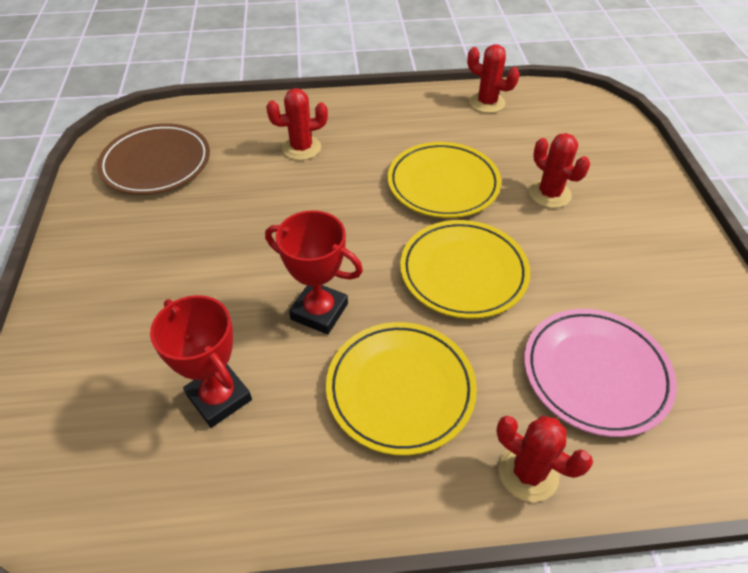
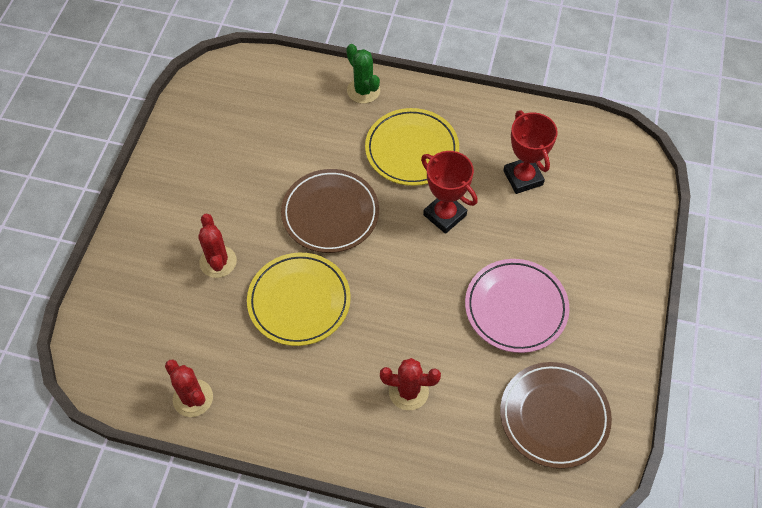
camera: 160 degrees left, 10 degrees up
yellow plate [400,220,530,319] -> brown plate [281,169,379,253]
red cactus [496,416,593,502] -> green cactus [346,44,380,104]
pink plate [524,309,677,437] -> pink plate moved to [465,259,569,353]

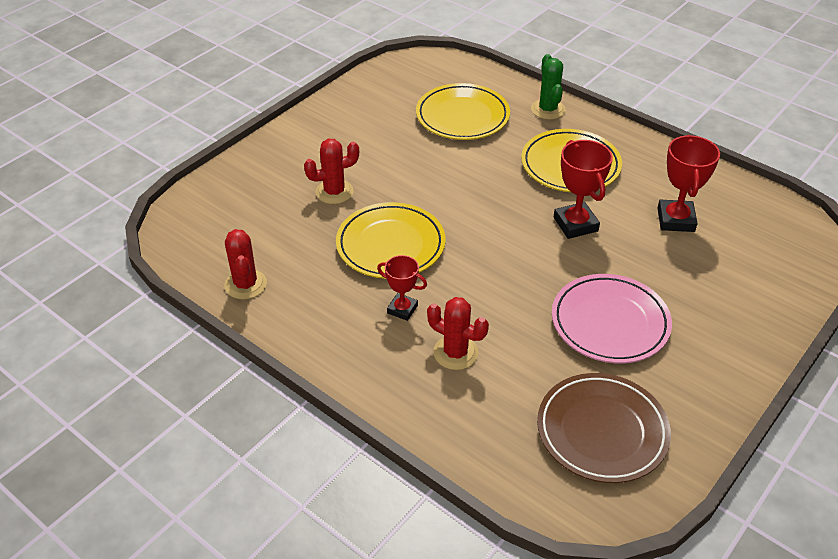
camera: 25 degrees right, 15 degrees down
red cactus [198,214,237,278] -> red cactus turned 60 degrees clockwise [304,139,359,204]
brown plate [281,169,379,253] -> none
none -> red trophy [377,255,427,321]
none -> yellow plate [416,83,510,140]

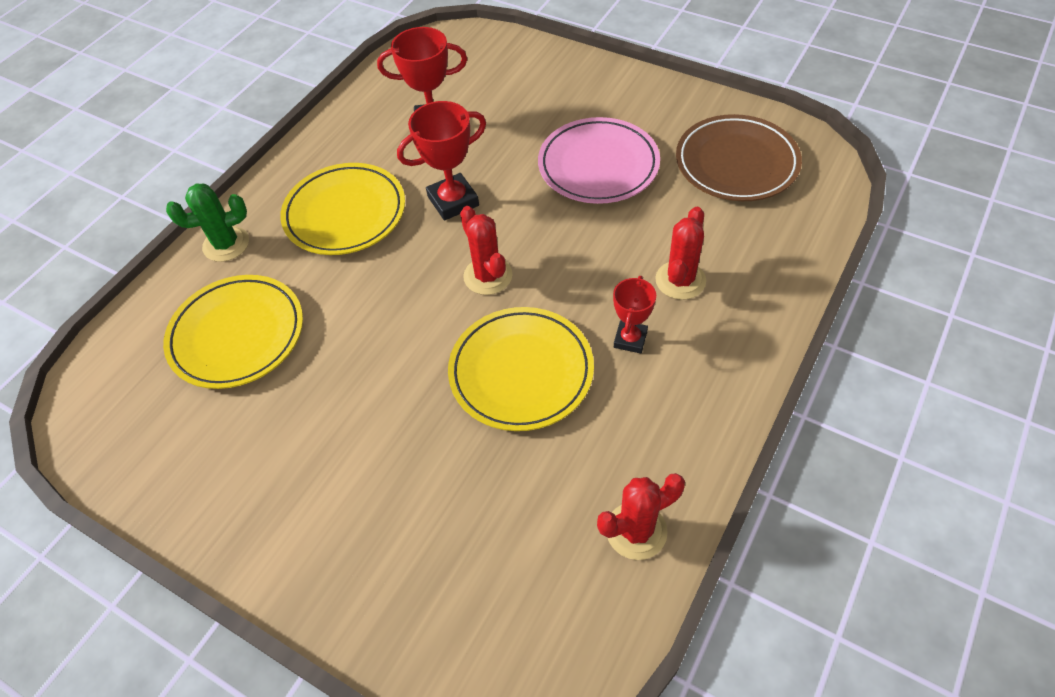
camera: 95 degrees left, 10 degrees up
red cactus [304,139,359,204] -> red cactus moved to [460,206,513,295]

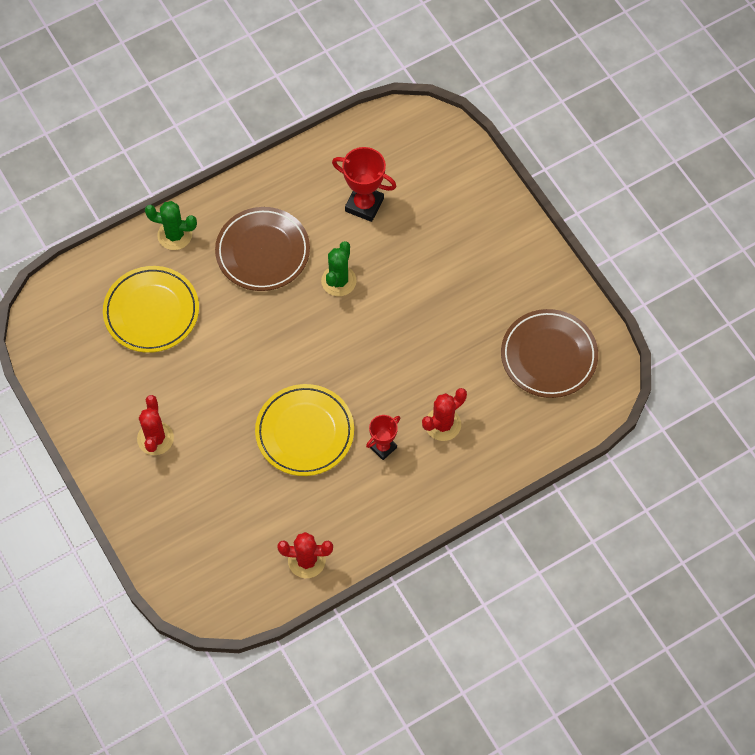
camera: 25 degrees right, 10 degrees up
yellow plate [280,163,405,255] -> brown plate [215,207,310,291]
red trophy [397,101,486,221] -> green cactus [321,241,357,296]
red cactus [460,206,513,295] -> red cactus moved to [137,395,174,455]
pink plate [538,117,660,204] -> none

